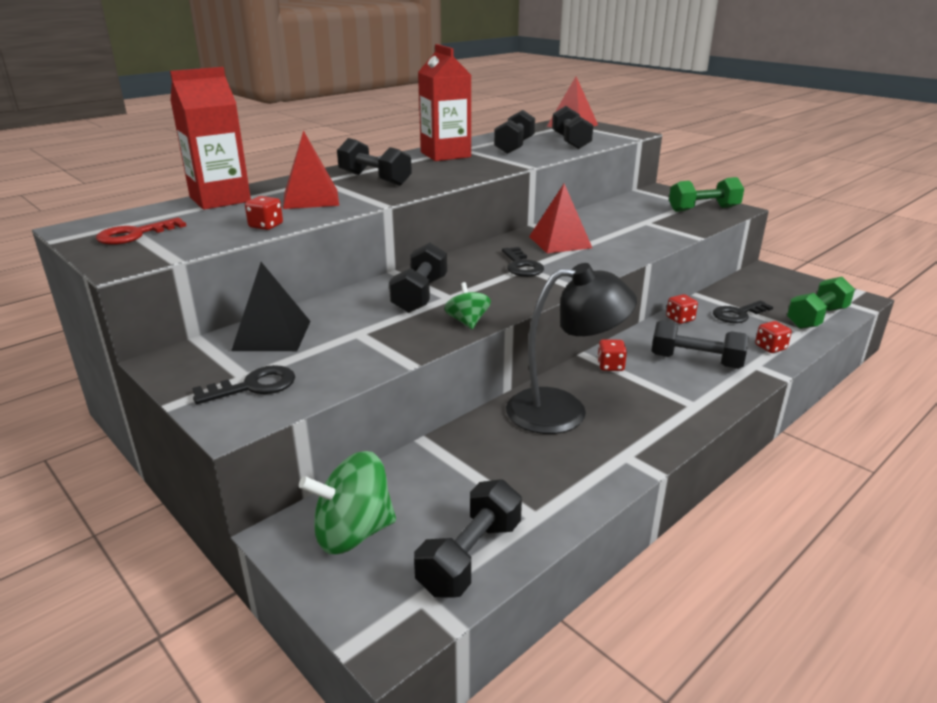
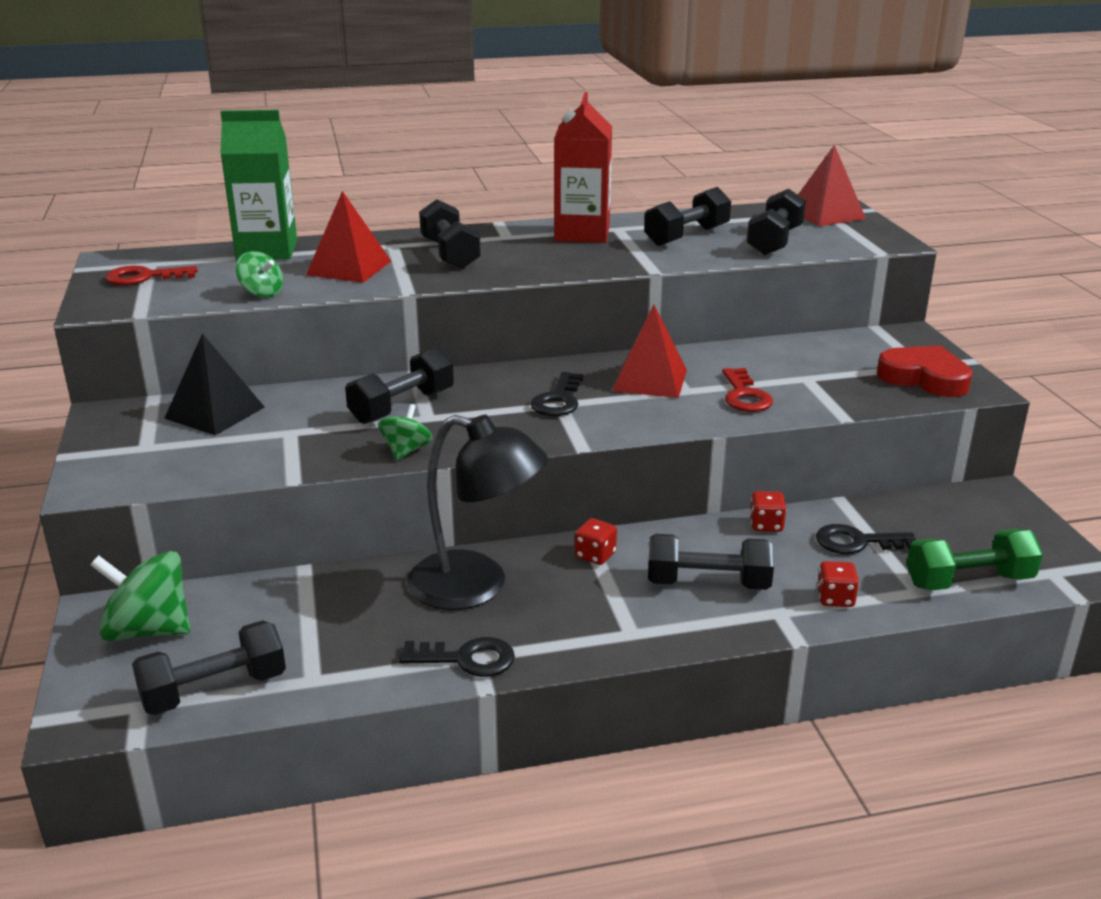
camera: 30 degrees right, 0 degrees up
red carton [170,67,251,210] -> green carton [220,110,297,260]
black key [192,365,295,404] -> black key moved to [399,637,515,677]
red dice [245,196,283,230] -> green spinning top [236,251,283,297]
black dumbbell [651,320,749,369] -> black dumbbell turned 45 degrees counterclockwise [648,534,774,590]
green dumbbell [669,177,744,212] -> red heart [877,345,973,397]
none -> red key [722,368,773,412]

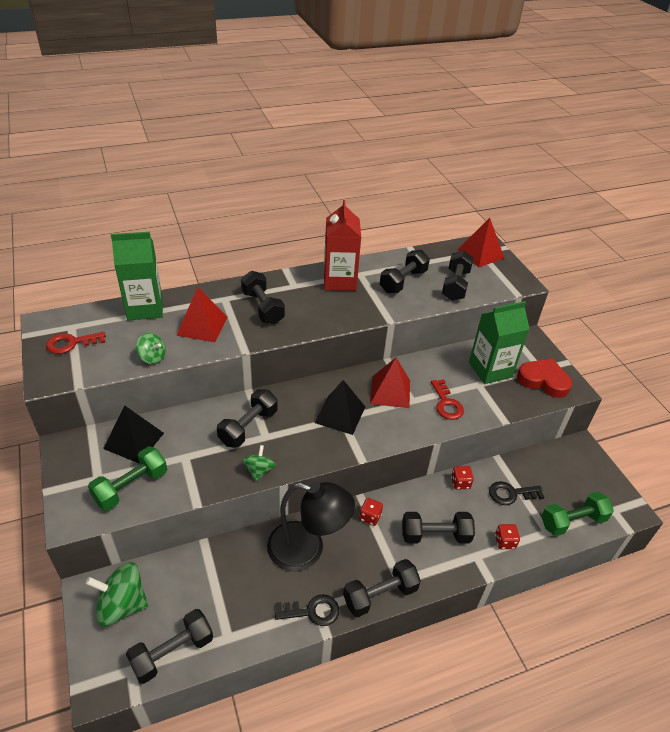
camera: 10 degrees left, 15 degrees up
black key [530,372,584,416] -> black pyramid [315,380,365,435]
none -> green dumbbell [88,446,167,510]
none -> black dumbbell [343,559,421,617]
none -> green carton [469,301,529,384]

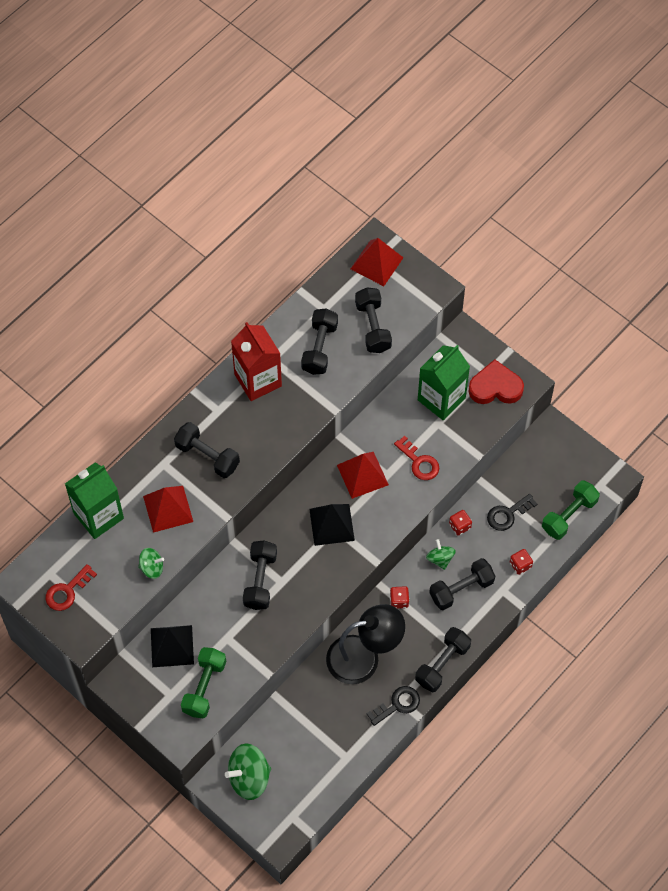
camera: 25 degrees left, 20 degrees up
black dumbbell [126,609,213,684] -> none
green spinning top [242,445,276,481] -> green spinning top moved to [426,539,456,570]

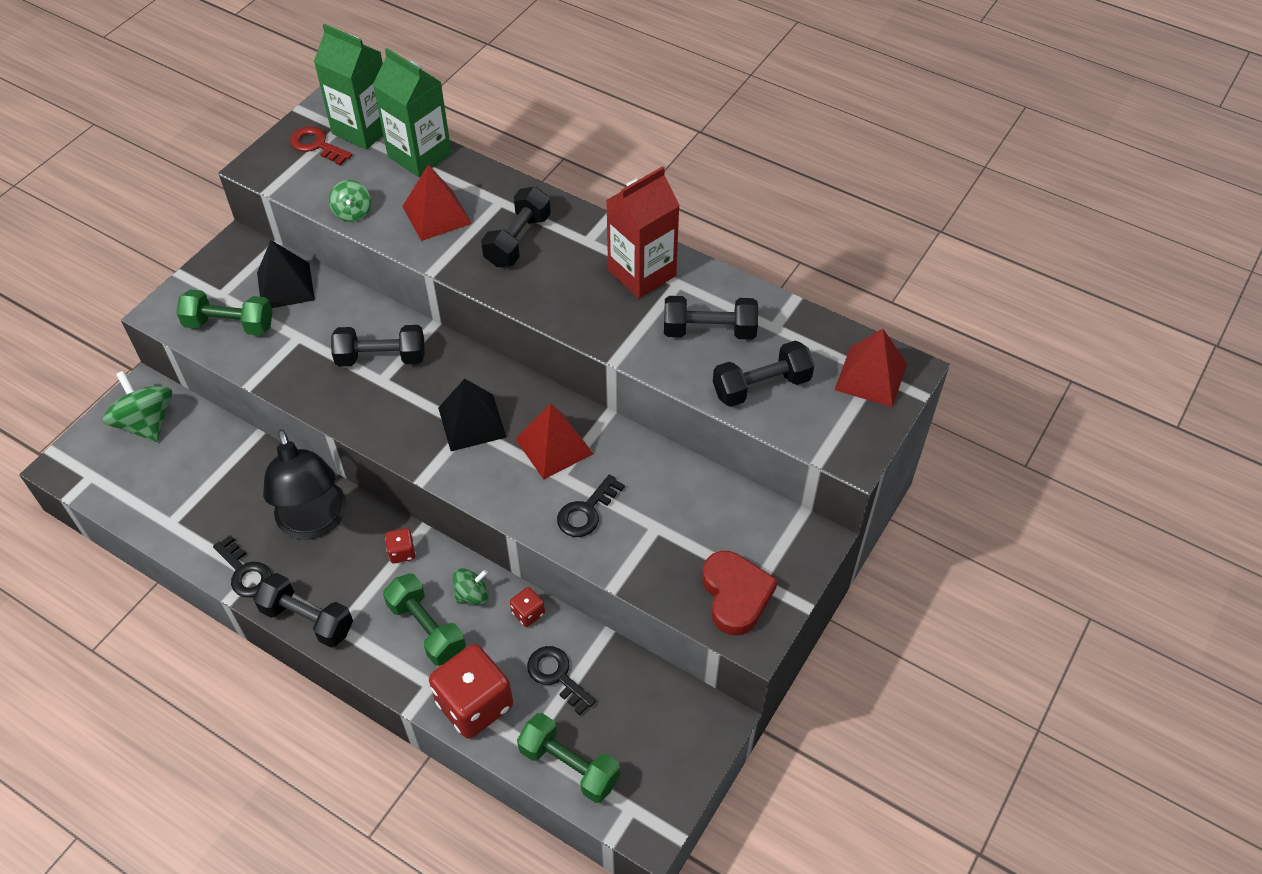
camera: 80 degrees right, 10 degrees down
red key [394,435,440,480] -> black key [557,474,625,537]
green carton [418,345,470,421] -> green carton moved to [314,24,383,150]
black dumbbell [429,558,495,610] -> green dumbbell [383,574,466,666]
red dice [510,549,533,575] -> red dice [429,644,513,739], size x2.23

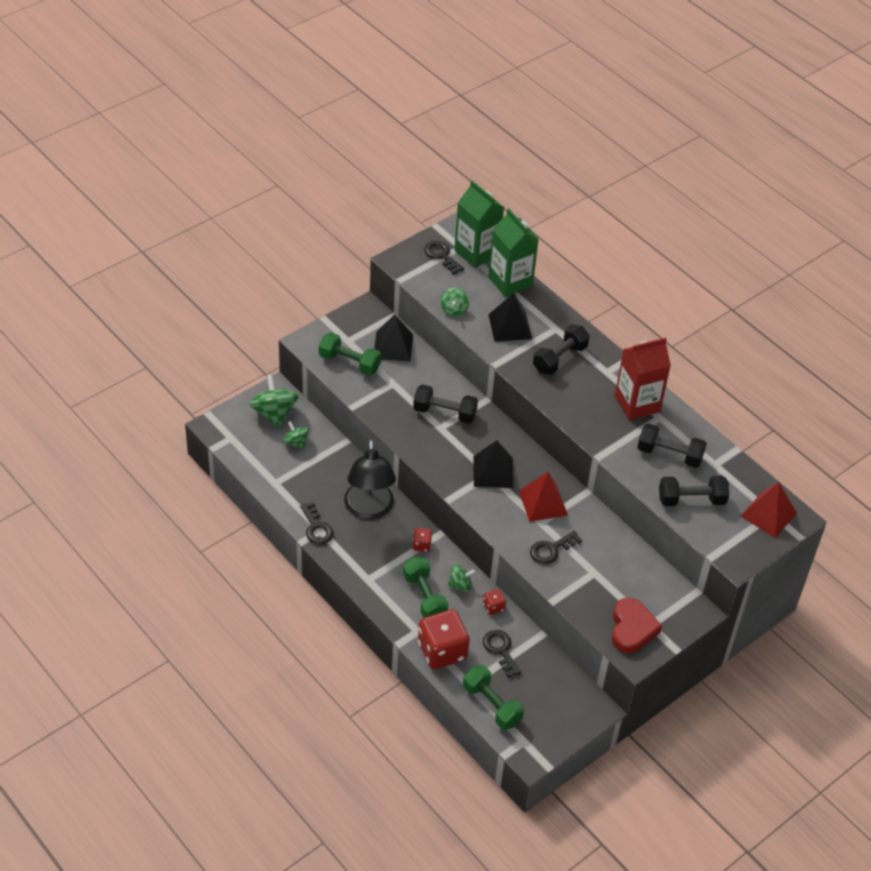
camera: 15 degrees right, 5 degrees down
black dumbbell [253,573,353,648] -> none
red key [290,126,352,165] -> black key [424,241,464,274]
red pyramid [402,164,472,241] -> black pyramid [488,293,532,342]
none -> green spinning top [283,421,309,450]

